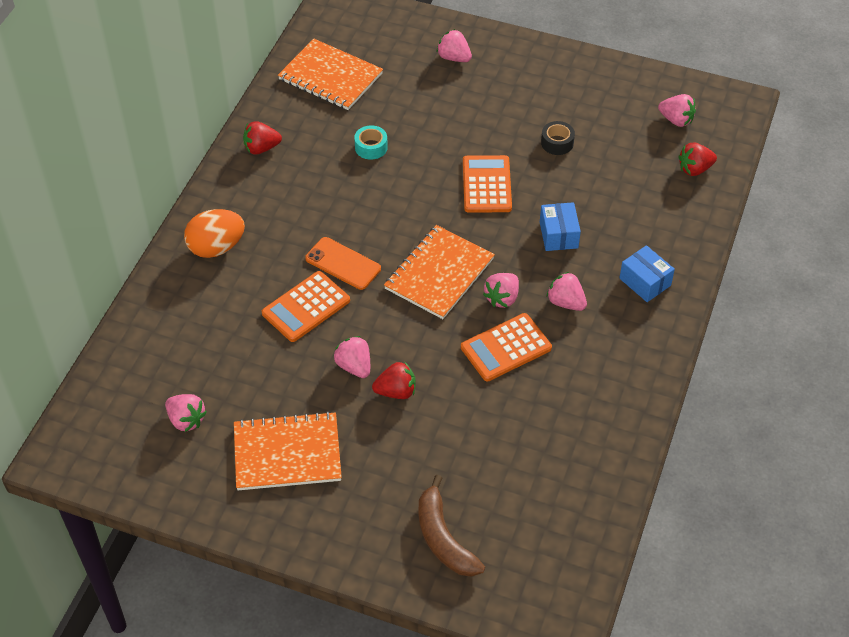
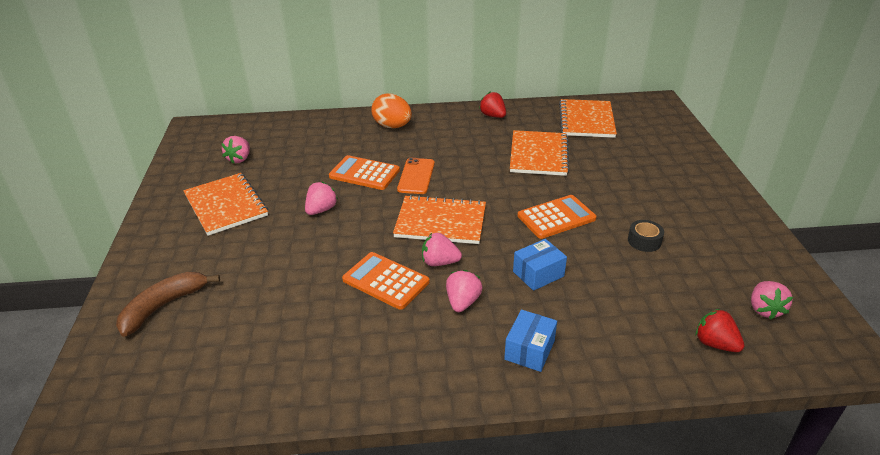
camera: 65 degrees right, 15 degrees down
turquoise tape [354,125,388,160] -> orange notebook [510,130,569,176]
red strawberry [372,362,415,399] -> none
pink strawberry [437,29,472,62] -> none

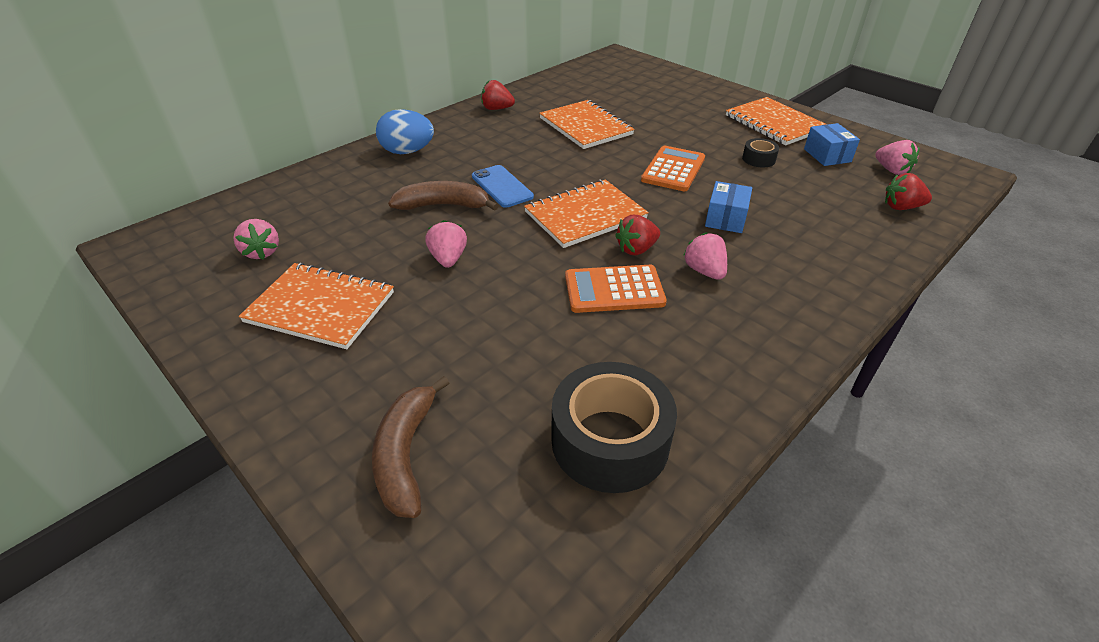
camera: 40 degrees left, 5 degrees up
orange calculator [329,155,400,190] -> brown banana [388,181,499,211]
orange egg [371,93,412,128] -> blue egg [376,109,434,154]
orange phone [397,158,435,194] -> blue phone [472,165,534,208]
pink strawberry [422,233,462,266] -> red strawberry [615,215,660,255]
blue box [504,310,557,372] -> blue box moved to [804,123,860,166]
orange notebook [559,99,617,138] -> orange notebook moved to [726,97,828,145]
none -> black tape [552,362,677,493]

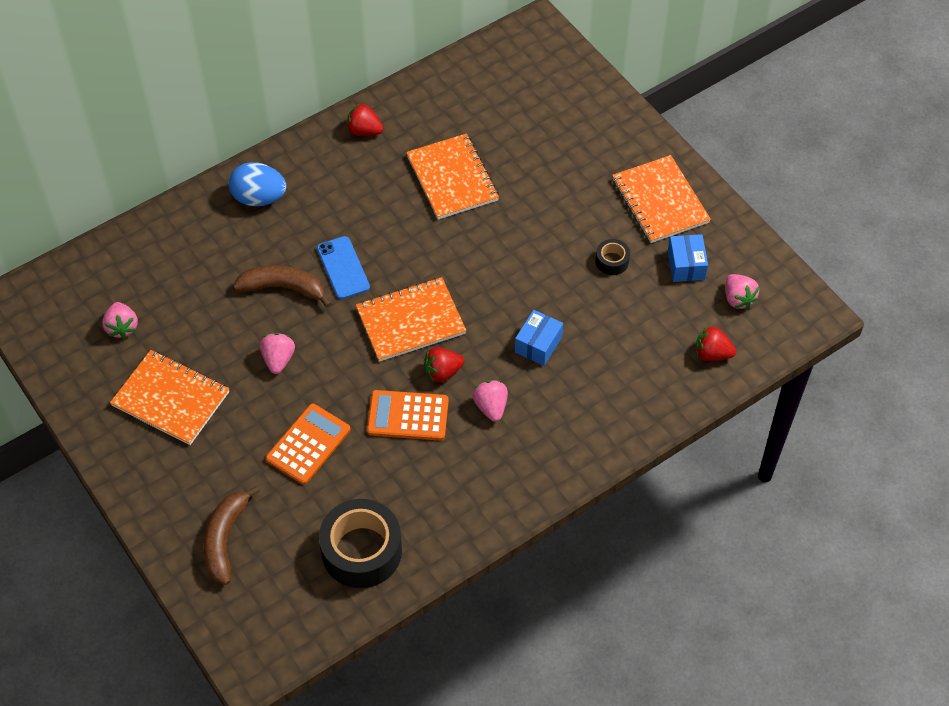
camera: 10 degrees right, 15 degrees up
orange calculator [641,146,705,191] -> orange calculator moved to [266,404,351,485]

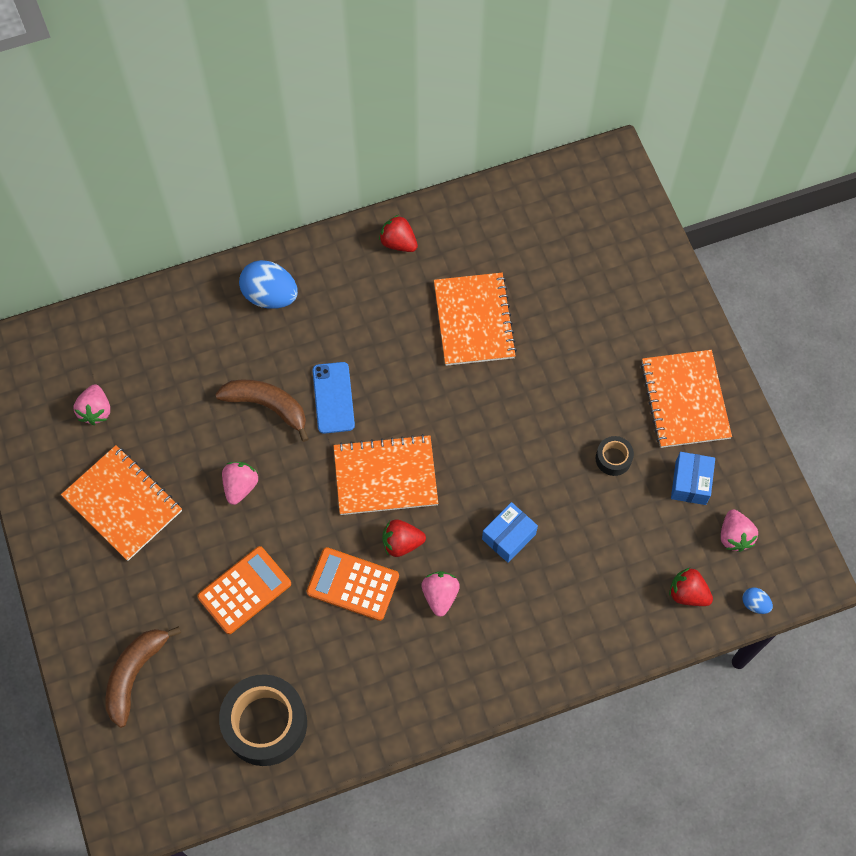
camera: 15 degrees right, 10 degrees up
none -> blue egg [742,587,773,614]

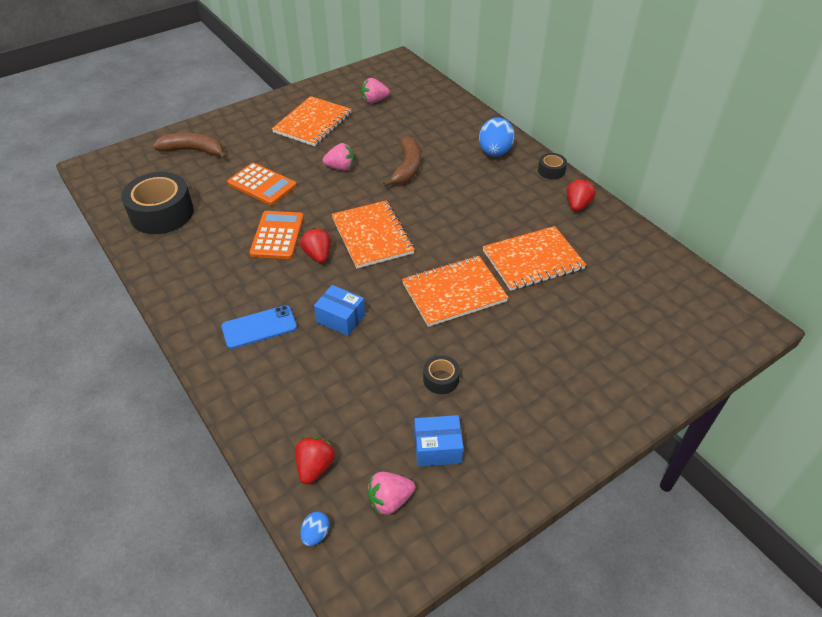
camera: 75 degrees right, 20 degrees down
blue phone [312,362,355,434] -> blue phone moved to [222,305,297,349]
pink strawberry [422,571,460,617] -> none
orange notebook [641,350,732,448] -> orange notebook moved to [402,256,509,327]
none -> black tape [538,153,567,179]

